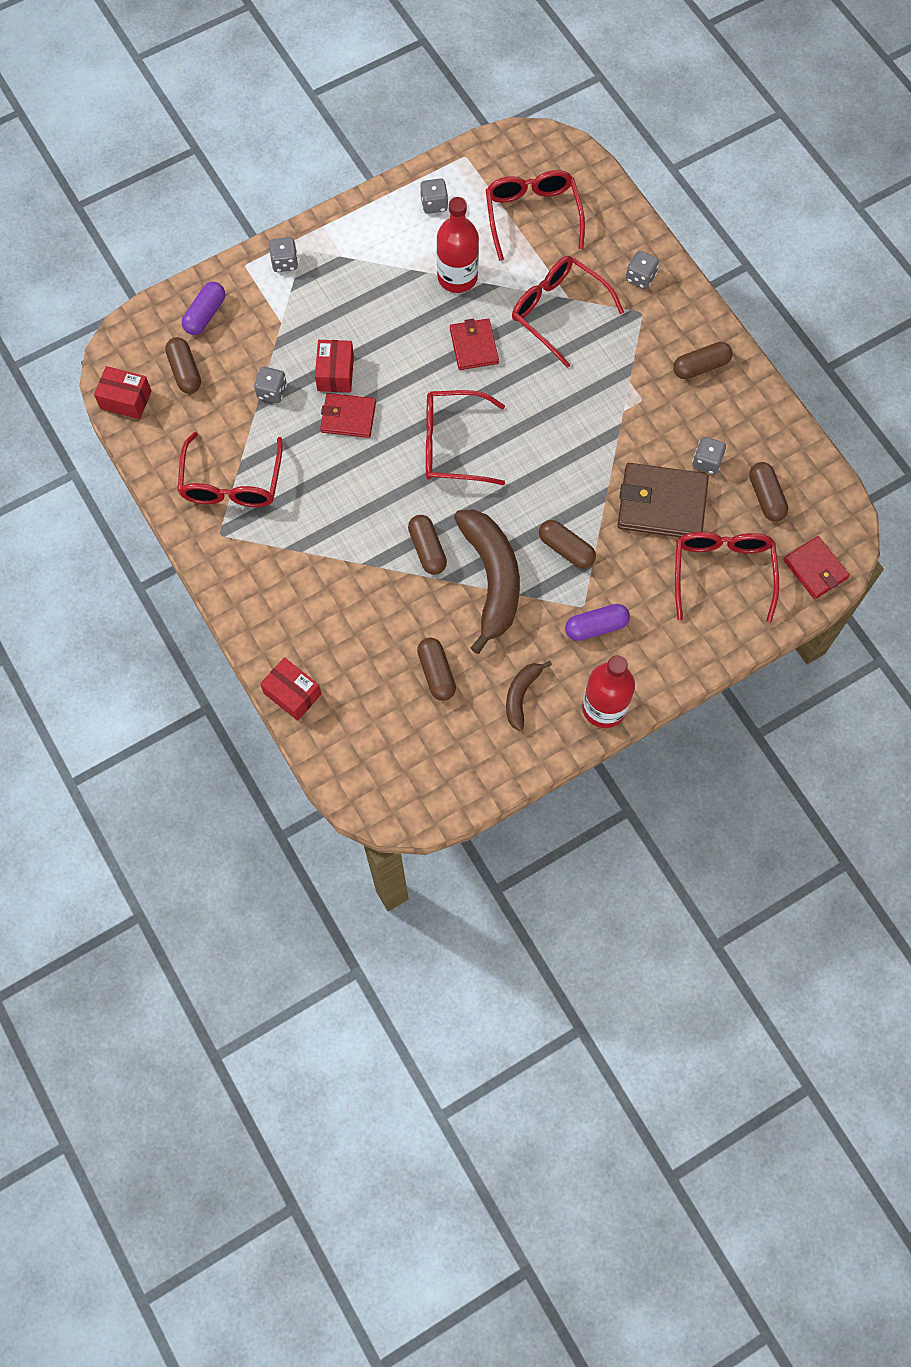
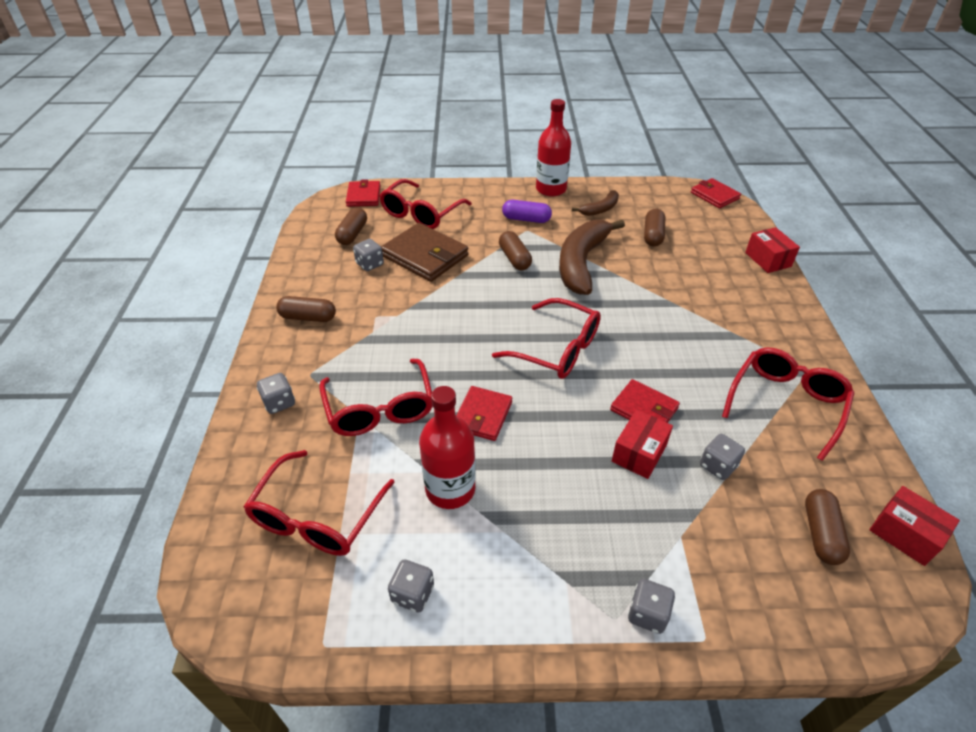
camera: 150 degrees left, 25 degrees down
purple capsule [182,282,225,335] -> none
brown capsule [408,515,447,575] -> none
none -> red wallet [691,178,741,209]

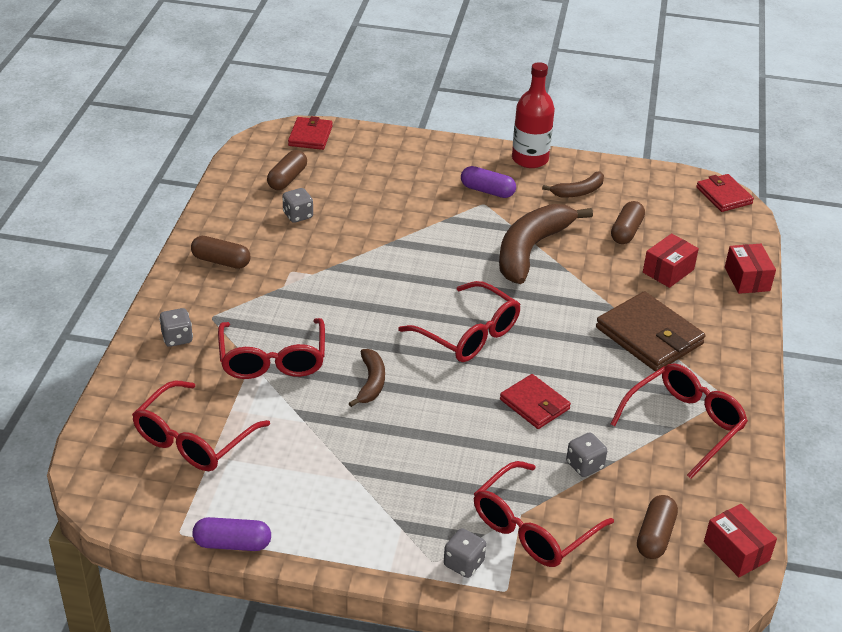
camera: 10 degrees right, 5 degrees down
red glasses [379,179,472,229] -> red glasses moved to [474,461,614,567]
brown wallet [381,223,469,282] -> brown wallet moved to [596,291,705,372]
grey dice [388,560,434,612] -> none
red bottle [419,386,476,509] -> none
red wallet [457,386,512,441] -> brown banana [349,349,385,407]
brown capsule [499,231,532,271] -> none
red box [612,409,673,479] -> red box moved to [643,233,699,288]
none -> purple capsule [192,517,271,551]

